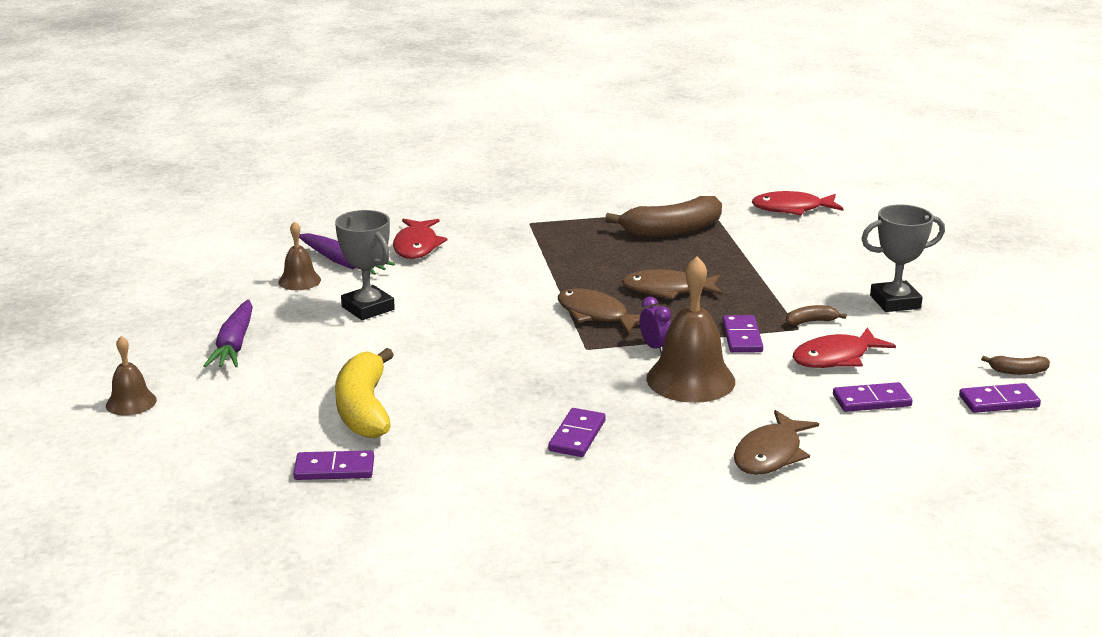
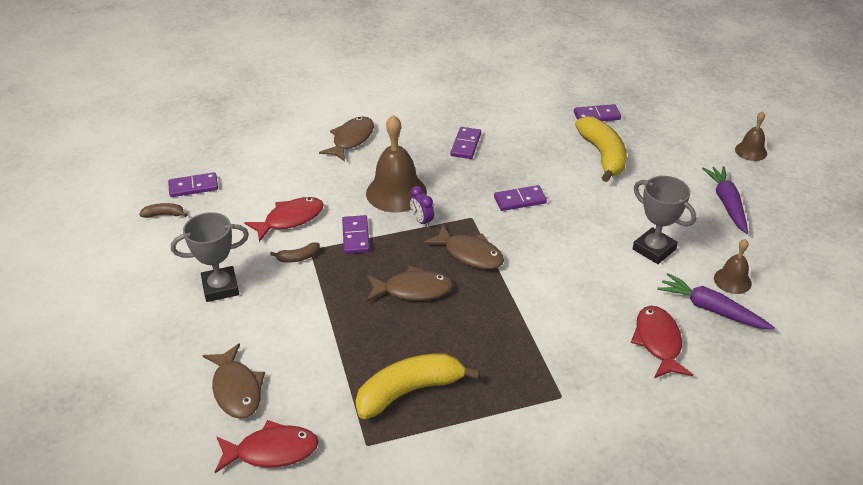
camera: 175 degrees right, 15 degrees up
brown banana [605,196,722,237] -> yellow banana [355,353,480,419]
purple domino [833,382,913,412] -> purple domino moved to [494,185,547,211]
none -> brown fish [203,343,265,419]

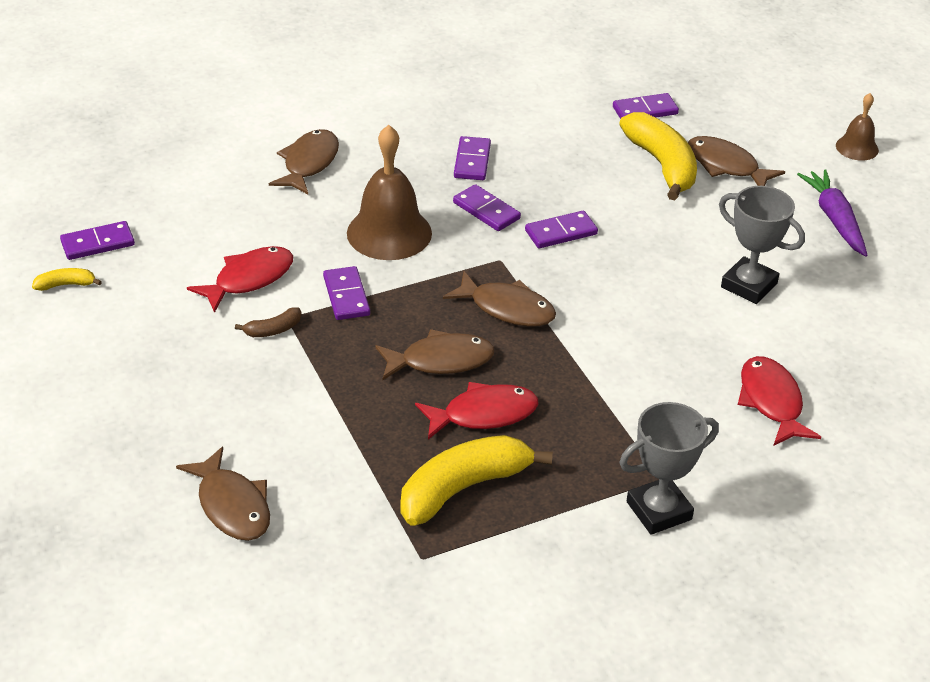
camera: 10 degrees left, 0 degrees up
brown banana [139,203,187,218] -> yellow banana [32,268,102,291]
grey trophy [171,212,249,302] -> grey trophy moved to [620,402,719,535]
red fish [215,420,319,473] -> red fish moved to [415,382,539,440]
purple clock [410,186,434,228] -> none
purple carrot [657,273,775,330] -> none
brown bell [714,239,752,294] -> none
none -> purple domino [453,184,521,231]
none -> brown fish [688,136,785,186]

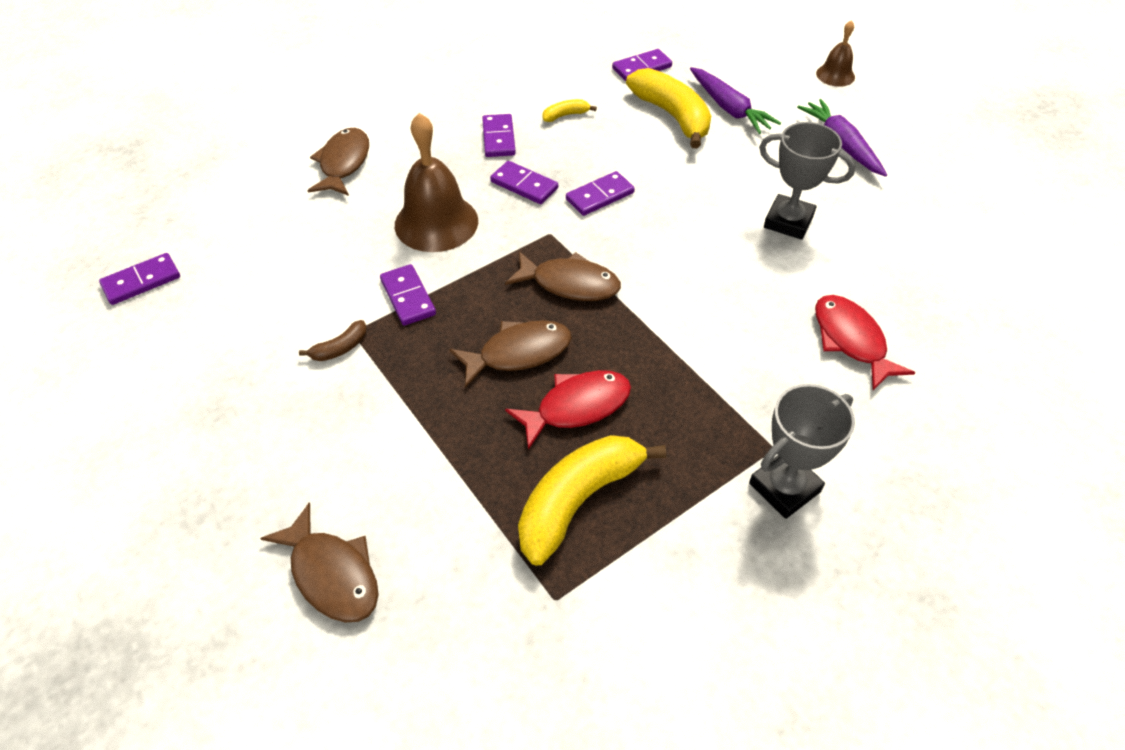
camera: 10 degrees left, 10 degrees up
yellow banana [32,268,102,291] -> yellow banana moved to [542,99,597,122]
red fish [187,246,293,313] -> none
brown fish [688,136,785,186] -> purple carrot [690,67,781,134]

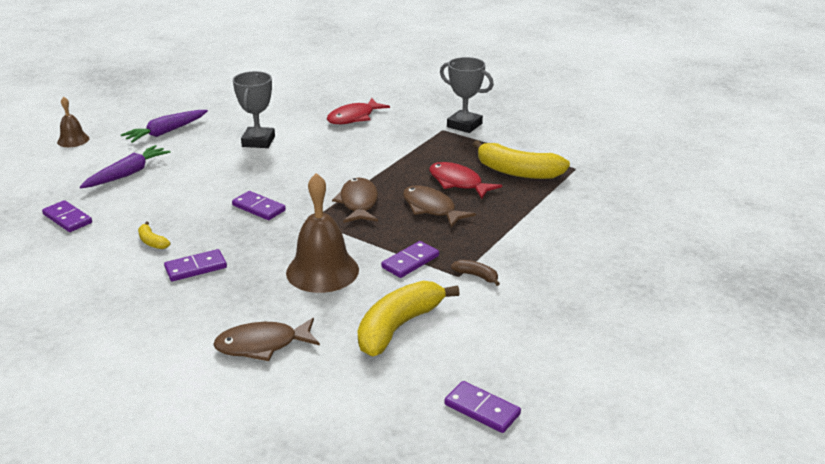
camera: 110 degrees left, 20 degrees down
brown fish [260,502,379,622] -> none
purple domino [490,161,558,204] -> none
yellow banana [626,68,711,149] -> yellow banana moved to [358,281,460,356]

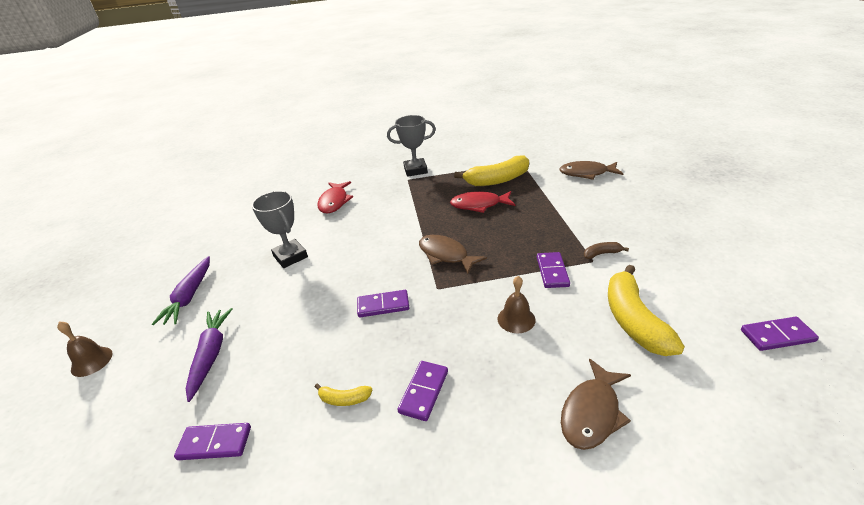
camera: 40 degrees left, 5 degrees up
brown bell [286,173,359,293] -> brown bell [498,276,536,333], size x0.54
brown fish [403,186,476,227] -> brown fish moved to [559,161,623,180]

